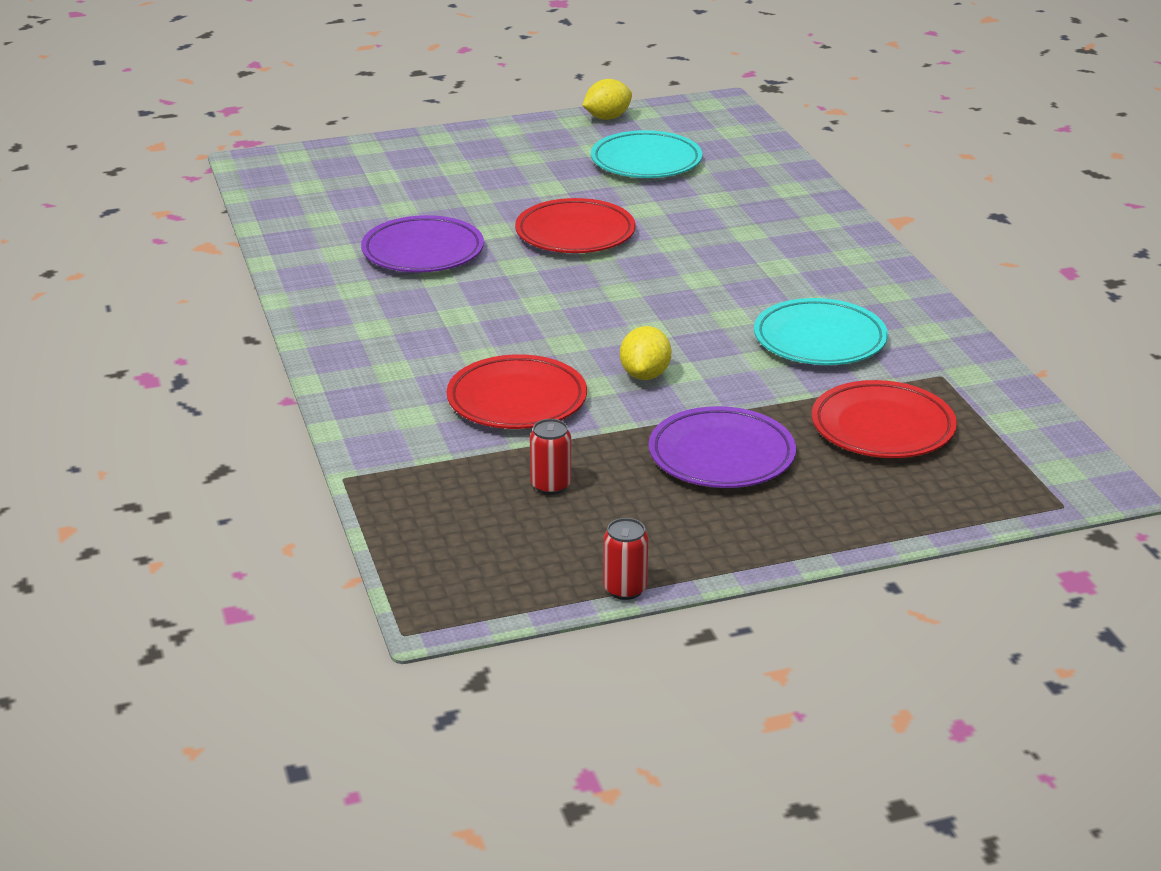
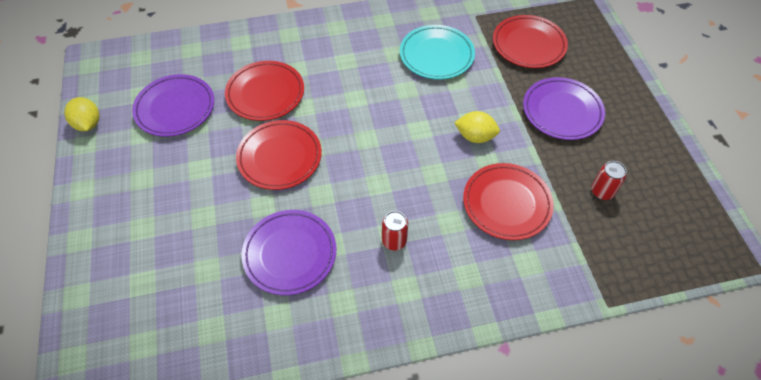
camera: 85 degrees left, 25 degrees up
turquoise plate [591,130,702,178] -> purple plate [132,74,214,137]
red can [603,518,649,600] -> red can moved to [382,211,408,250]
none -> red plate [225,61,304,121]

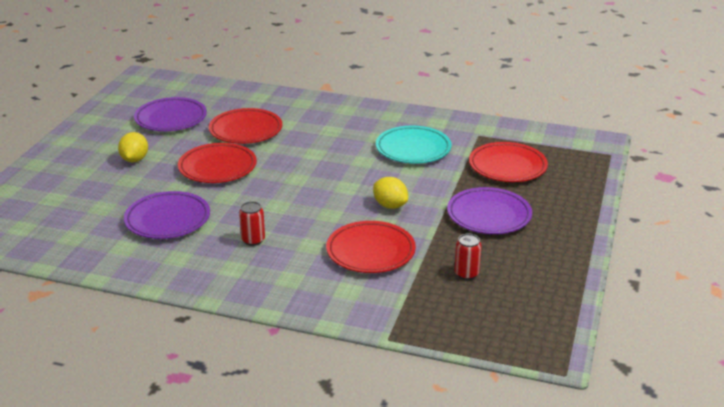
camera: 30 degrees right, 25 degrees down
yellow lemon [64,97,99,131] -> yellow lemon moved to [118,132,148,162]

